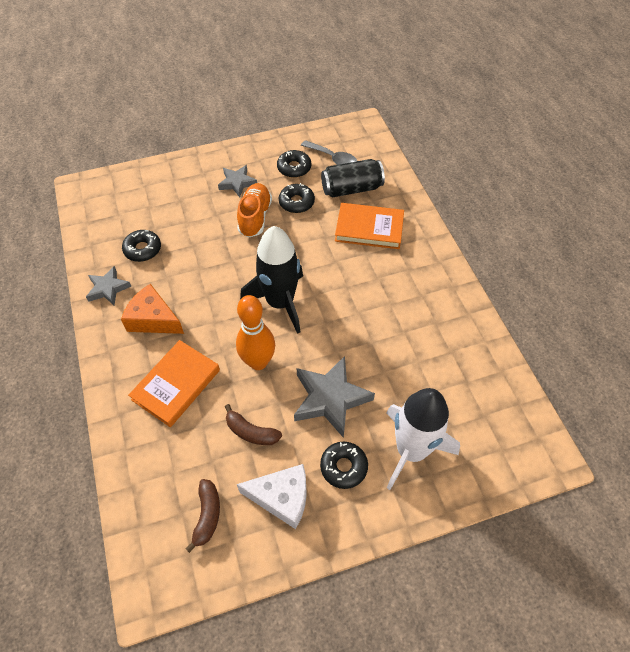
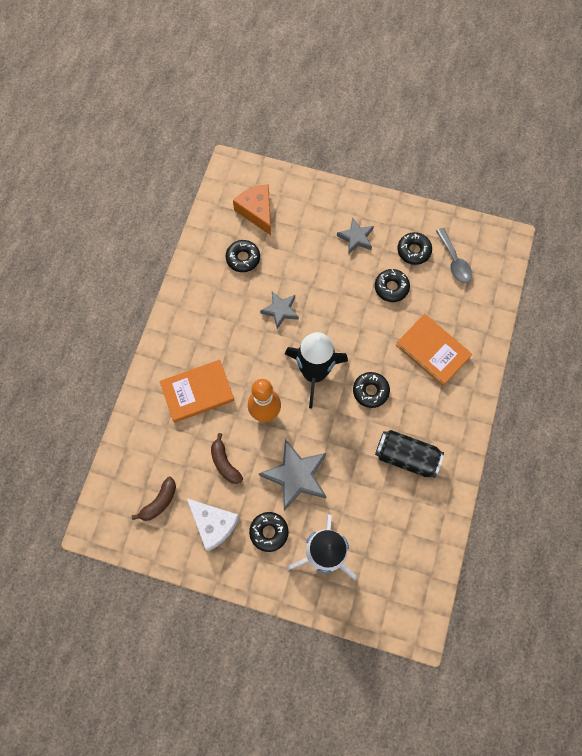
camera: 35 degrees right, 15 degrees up
grey star [86,266,132,305] -> grey star moved to [260,292,299,329]
orange cheese [121,284,184,334] -> orange cheese moved to [233,184,271,235]
orange shoe [237,183,272,237] -> none
black can [321,159,385,198] -> black can moved to [375,430,444,478]
none -> black donut [353,372,390,408]

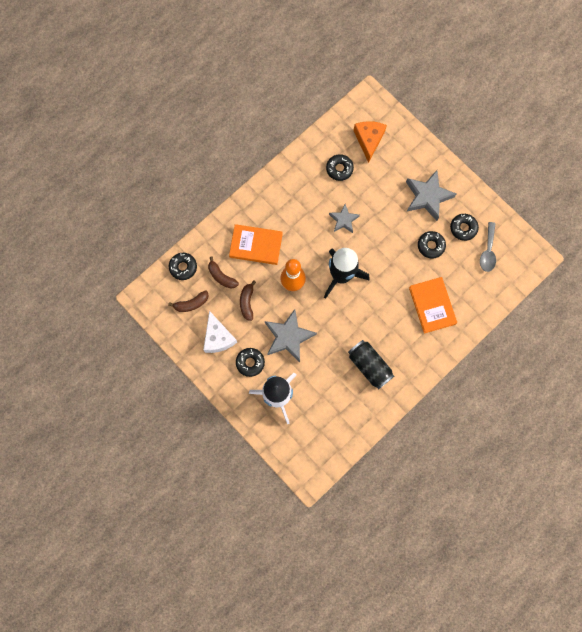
camera: 30 degrees right, 5 degrees up
grey star [337,217,374,253] -> grey star [406,170,456,221], size x1.68
black donut [353,372,390,408] -> black donut moved to [169,253,197,280]
none -> brown banana [208,256,239,289]

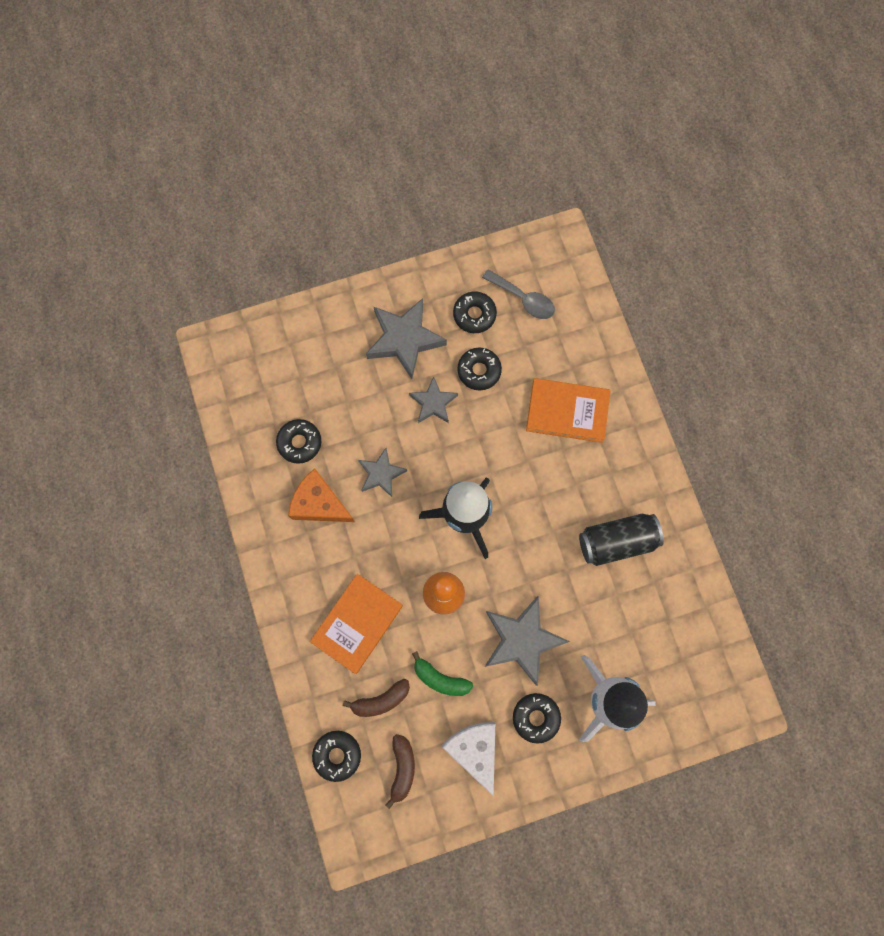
camera: 65 degrees left, 0 degrees up
white cheese [203,311,237,353] -> white cheese turned 120 degrees counterclockwise [442,722,495,796]
brown banana [240,280,256,321] -> green banana [412,651,473,696]
orange cheese [353,121,387,163] -> orange cheese moved to [288,468,355,522]
none -> grey star [409,376,458,423]

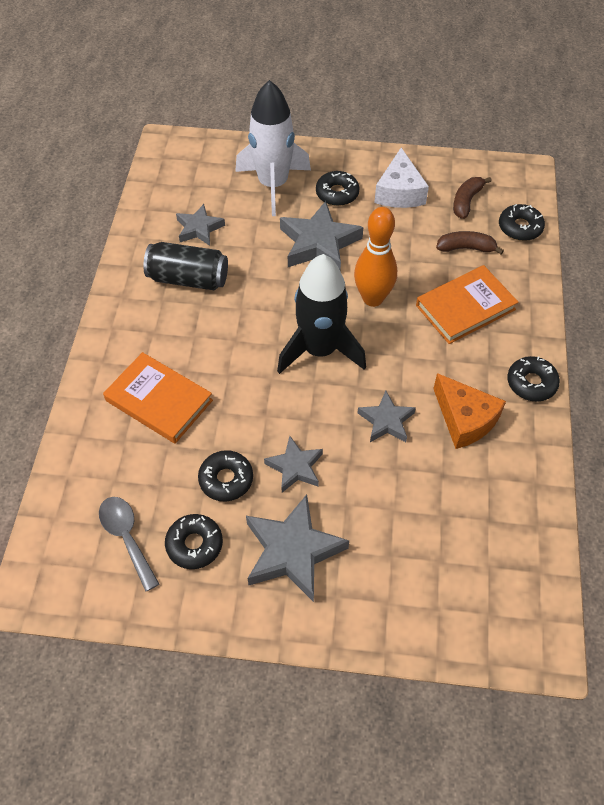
camera: 155 degrees left, 20 degrees down
black donut [276,419,321,464] -> black donut moved to [507,356,560,402]
green banana [412,651,473,696] -> none
none -> grey star [176,204,225,246]

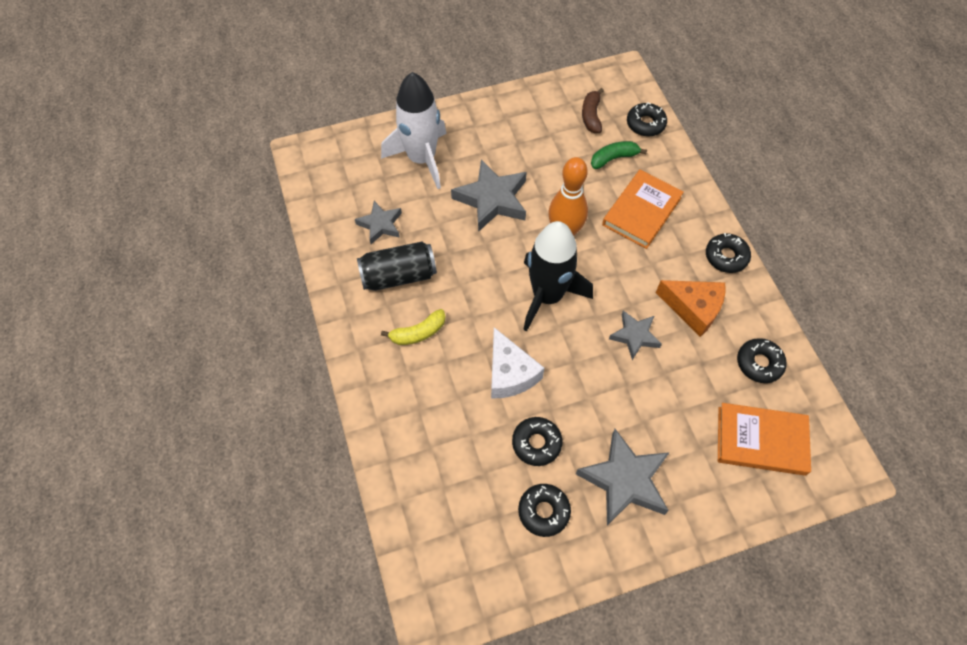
camera: 25 degrees left, 5 degrees up
grey spoon [99,497,159,592] -> none
orange book [103,352,213,444] -> orange book moved to [718,403,811,476]
grey star [264,436,323,493] -> none
black donut [316,171,360,206] -> black donut moved to [737,338,787,383]
white cheese [374,148,429,208] -> white cheese moved to [491,327,544,399]
brown banana [436,231,504,254] -> green banana [591,141,647,169]
none -> yellow banana [381,309,446,345]

